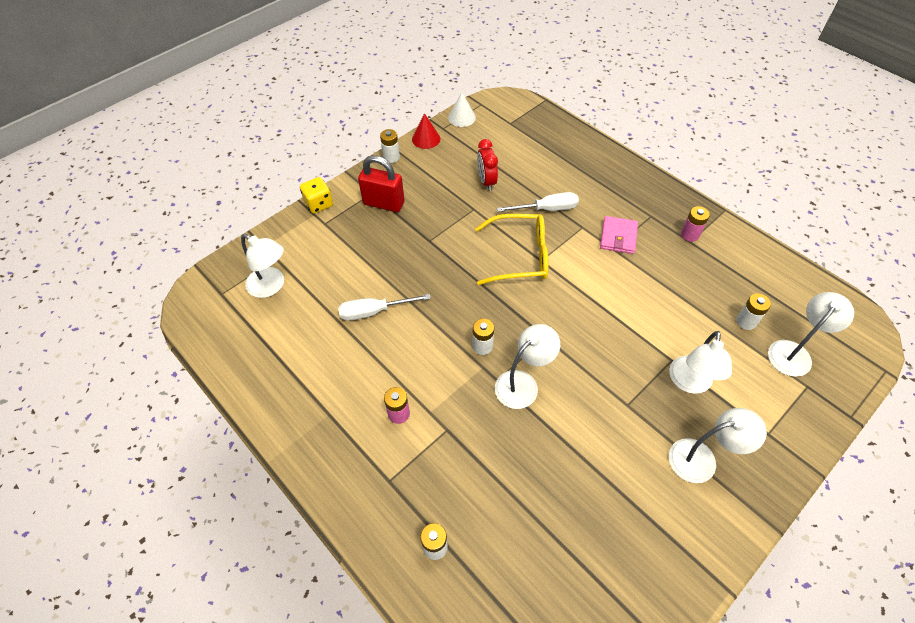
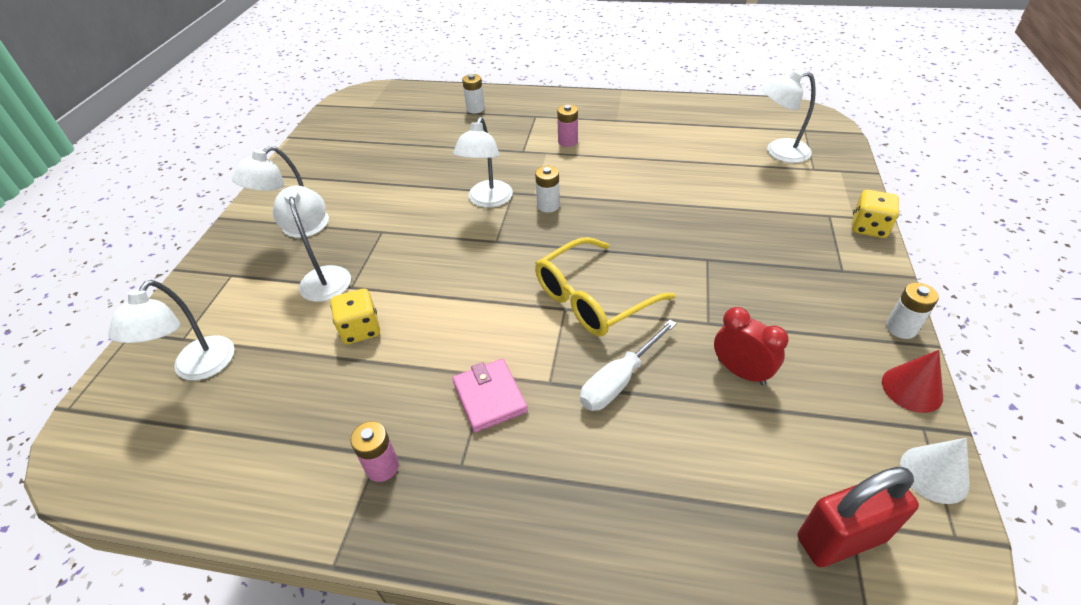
camera: 145 degrees right, 10 degrees down
white screwdriver [338,294,431,321] -> none
red padlock [358,155,405,212] -> red padlock moved to [798,467,919,567]
white battery [736,294,771,330] -> none
none -> yellow dice [331,289,380,344]

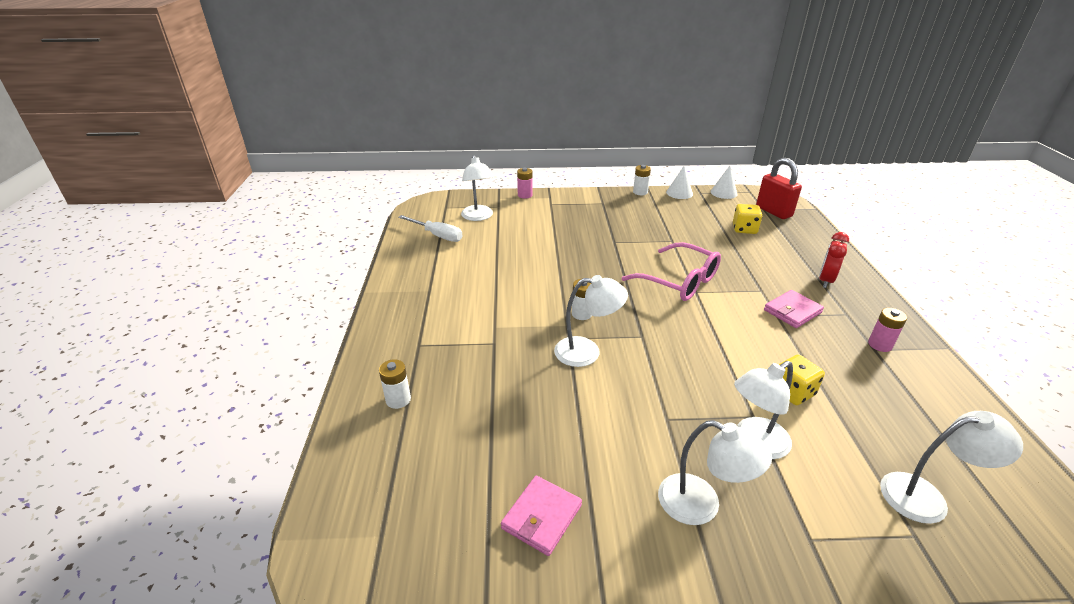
camera: 105 degrees left, 10 degrees down
yellow glasses [535,237,675,336] -> pink glasses [622,242,721,301]
pink battery [557,104,578,147] -> pink battery moved to [517,168,533,199]
white screwdriver [580,320,677,411] -> white screwdriver moved to [398,215,463,242]
red clock [714,307,789,385] -> red clock moved to [819,232,849,288]
yellow dice [852,190,899,238] -> yellow dice moved to [733,204,762,234]
red cone [882,350,943,413] -> white cone [666,166,693,199]
none -> pink wallet [501,475,582,556]

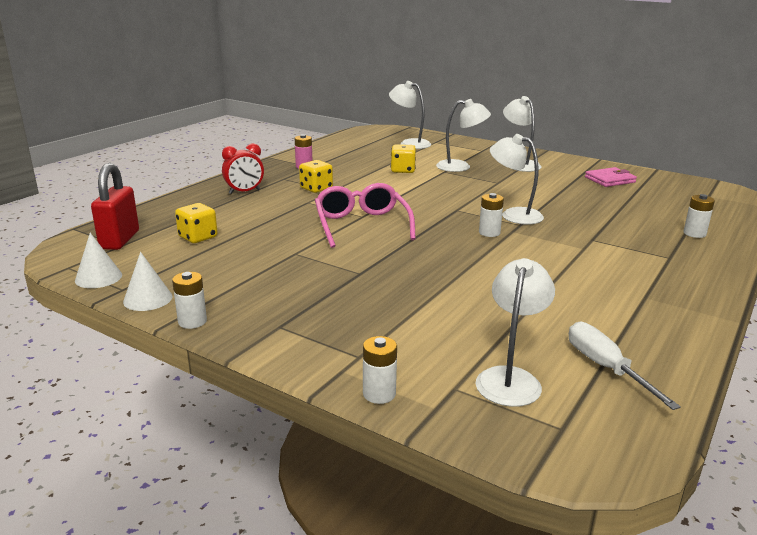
camera: 145 degrees left, 10 degrees down
pink battery [517,168,533,199] -> white battery [363,336,397,404]
pink wallet [764,290,824,328] -> yellow dice [299,160,333,193]

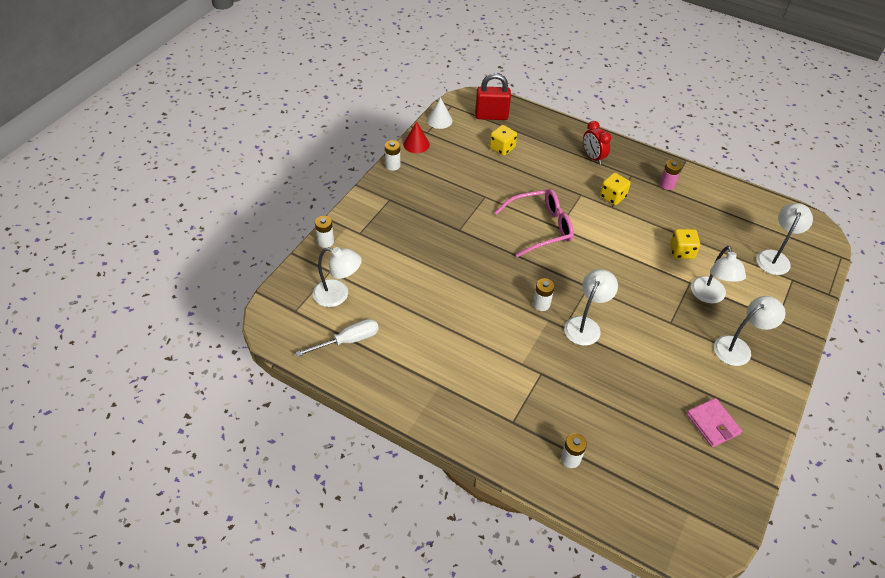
camera: 85 degrees right, 25 degrees up
white cone [123,252,172,311] -> red cone [403,121,430,153]

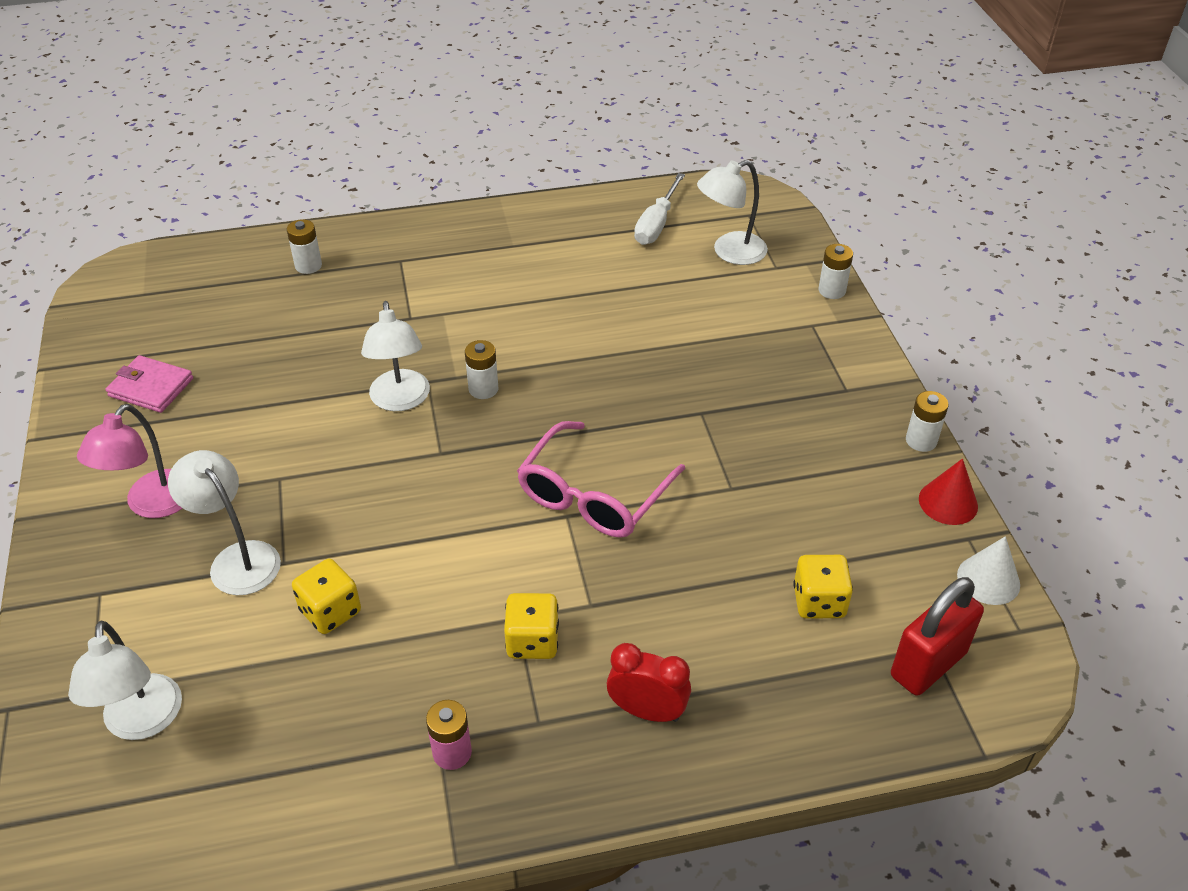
camera: 140 degrees right, 5 degrees down
white lamp [714,296,785,366] -> pink lamp [77,404,183,518]

